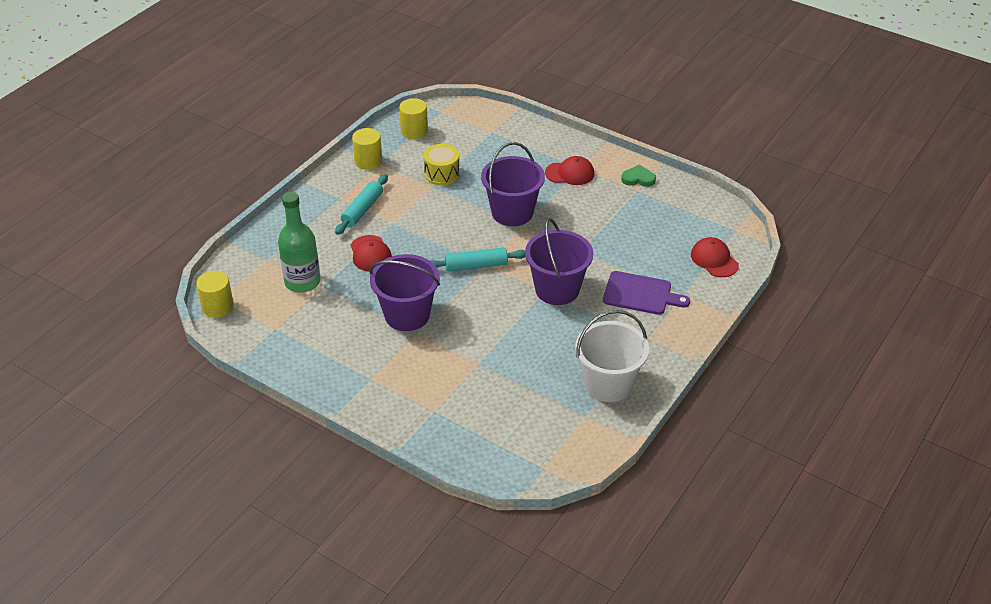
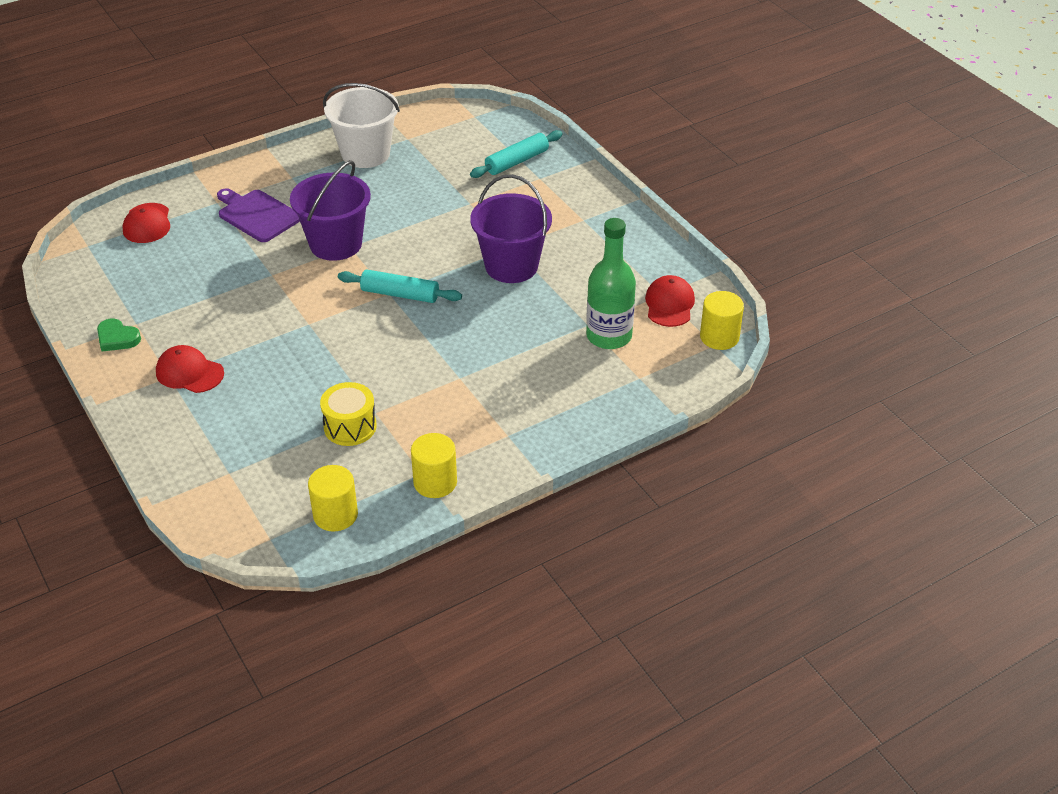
camera: 155 degrees left, 0 degrees up
turquoise rolling pin [335,174,388,235] -> turquoise rolling pin moved to [470,130,563,178]
red cap [350,235,392,271] -> red cap moved to [645,275,695,327]
purple bucket [481,142,545,226] -> none

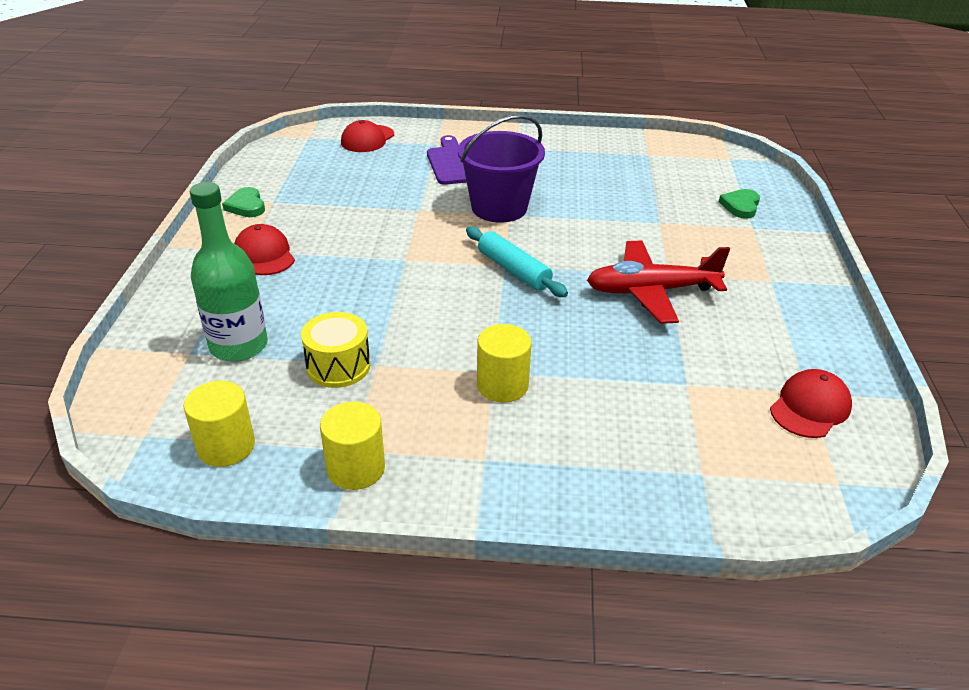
camera: 35 degrees right, 5 degrees down
white bucket [323,83,400,168] -> none
turquoise rolling pin [470,130,563,178] -> green heart [719,189,760,219]
purple bucket [470,174,552,283] -> red plane [587,240,730,324]
green bottle [586,218,636,349] -> green bottle moved to [190,182,268,362]
yellow cylinder [700,291,744,350] -> yellow cylinder moved to [477,324,532,402]

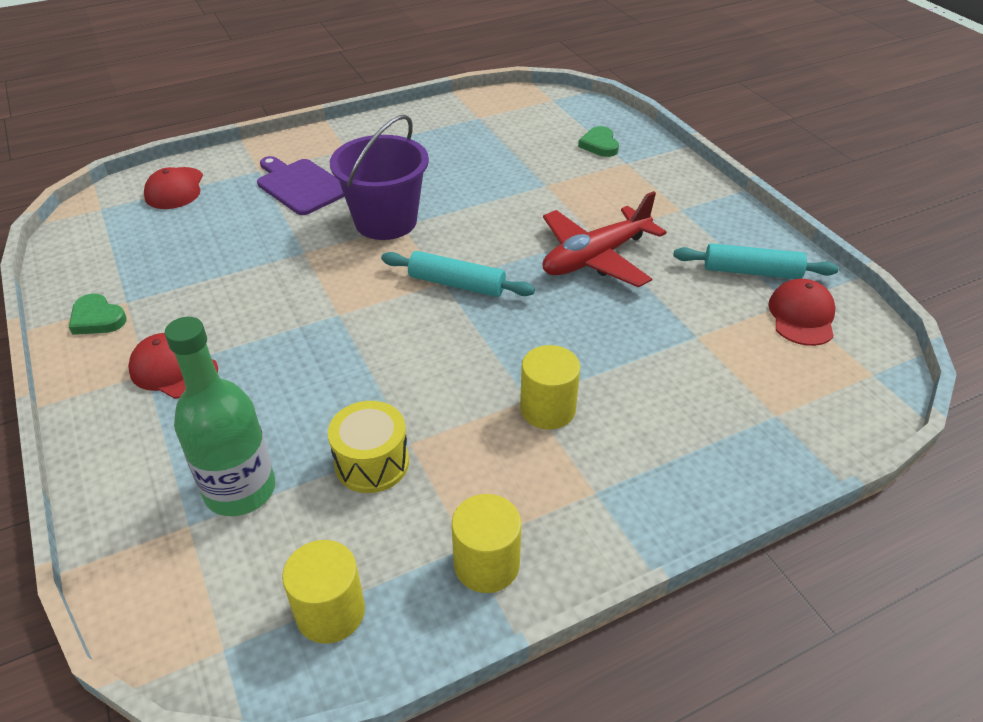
camera: 30 degrees left, 5 degrees up
none -> turquoise rolling pin [673,243,839,279]

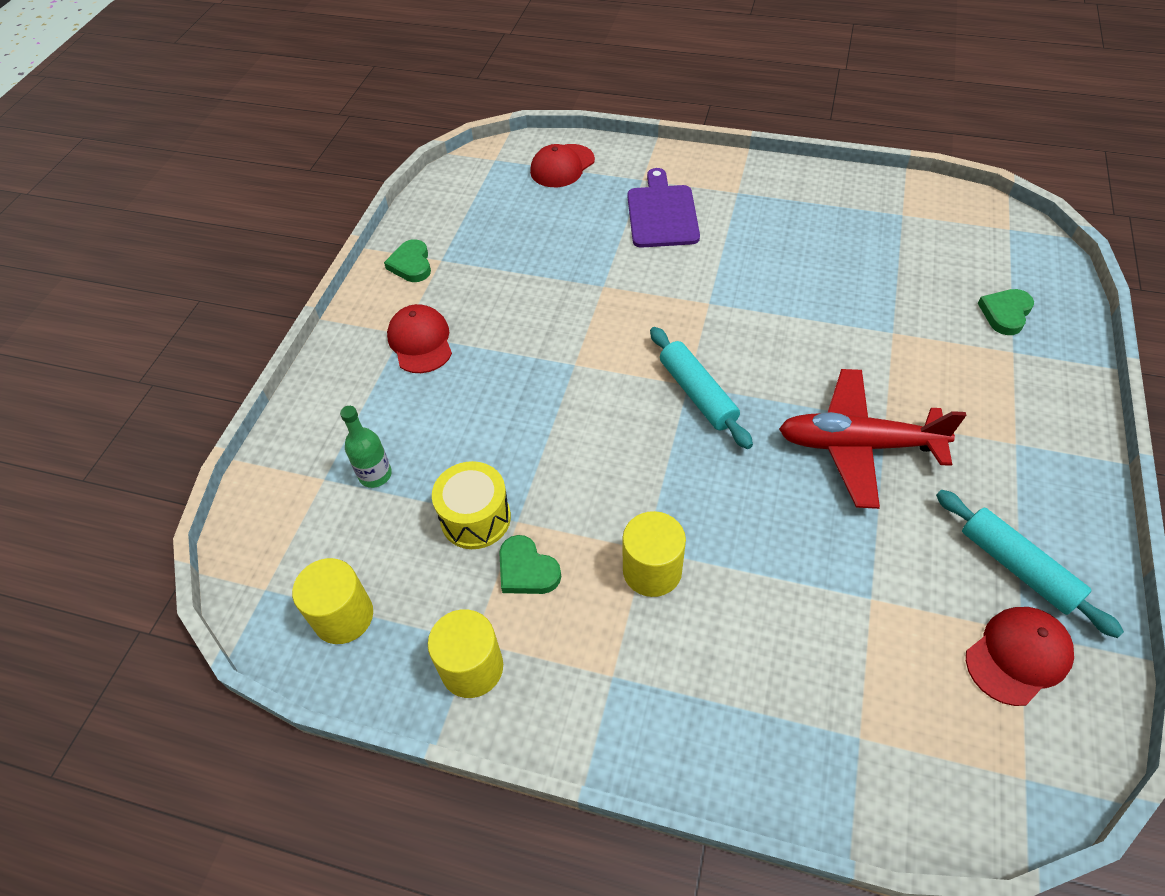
camera: 45 degrees right, 10 degrees up
green bottle [165,317,275,516] -> green bottle [340,406,392,488], size x0.53
purple bucket [330,114,429,240] -> none
none -> green heart [499,535,561,594]

